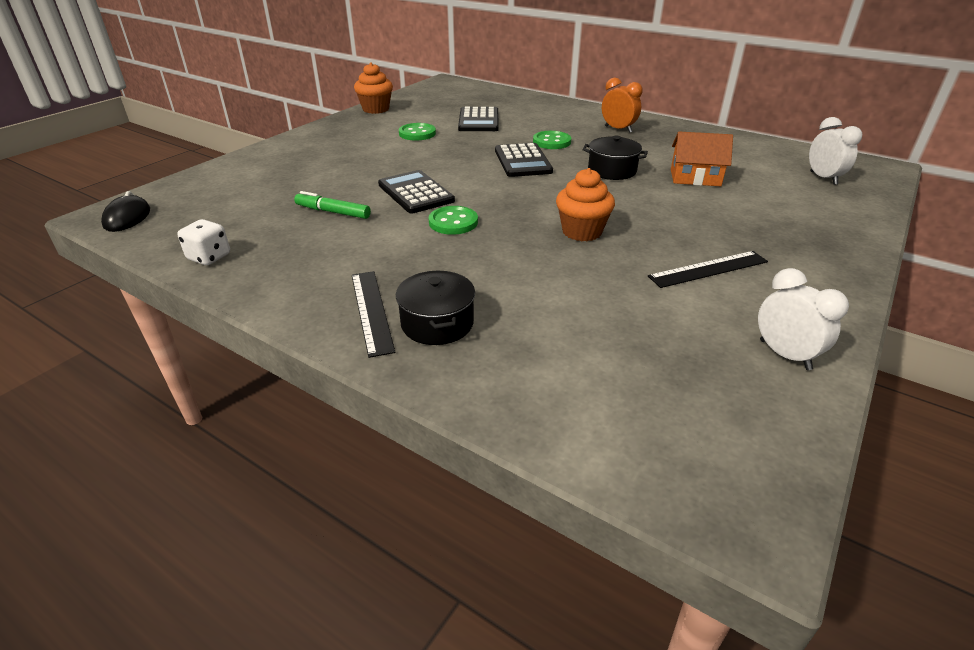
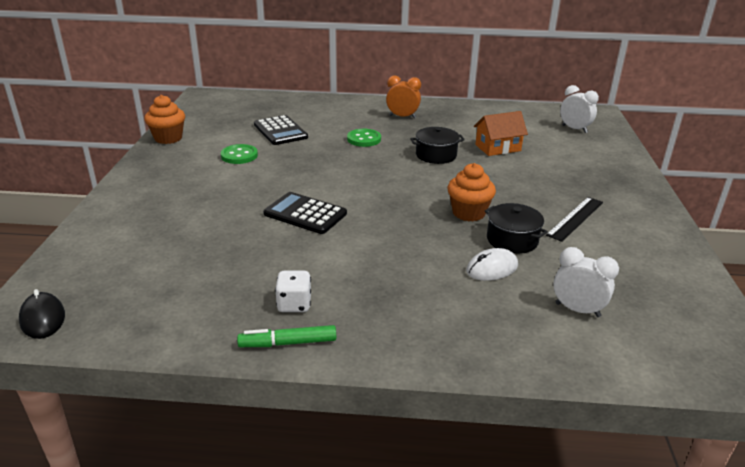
camera: 30 degrees left, 5 degrees down
white dice [177,219,230,265] -> white dice moved to [275,271,311,312]
green marker [294,191,371,219] -> green marker moved to [237,325,336,347]
black ruler [352,271,395,358] -> none
black pot [396,271,475,345] -> black pot moved to [485,203,548,254]
green button [429,206,478,235] -> none
black calculator [495,143,553,177] -> none
white clock [758,268,849,370] -> white clock moved to [553,247,619,317]
none -> white mouse [466,248,518,281]

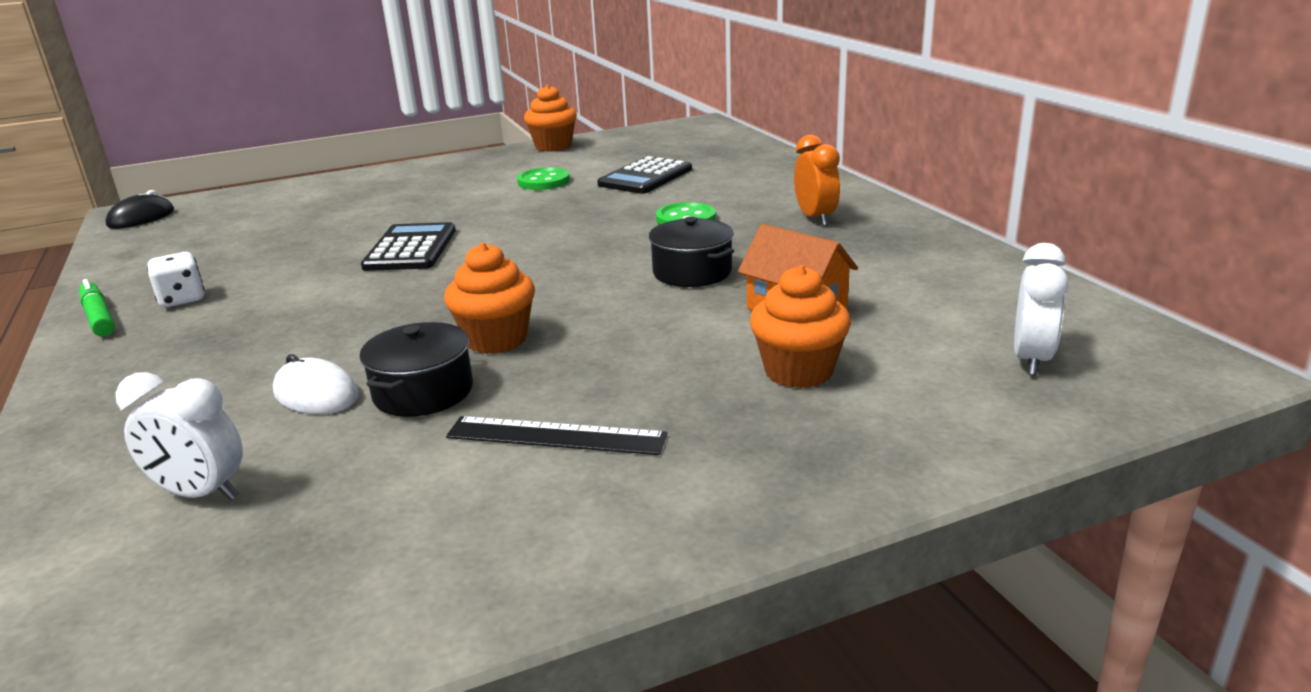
camera: 65 degrees right, 5 degrees down
white clock [553,247,619,317] -> white clock turned 105 degrees clockwise [116,372,243,500]
none -> orange cupcake [750,265,851,388]

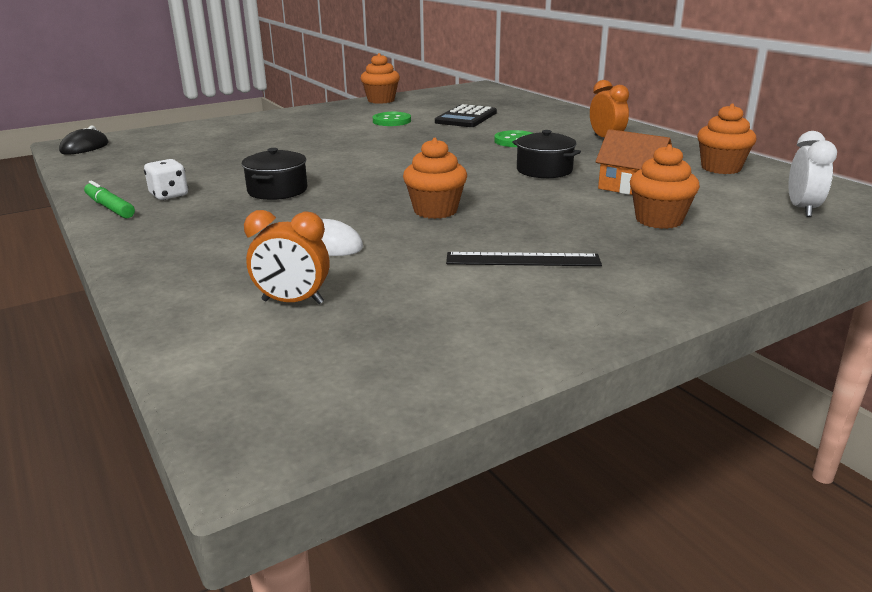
camera: 10 degrees left, 0 degrees up
white clock [116,372,243,500] -> orange clock [244,210,330,304]
black pot [360,322,473,417] -> black pot moved to [241,148,307,200]
black calculator [361,222,456,271] -> none
none -> orange cupcake [697,104,756,174]

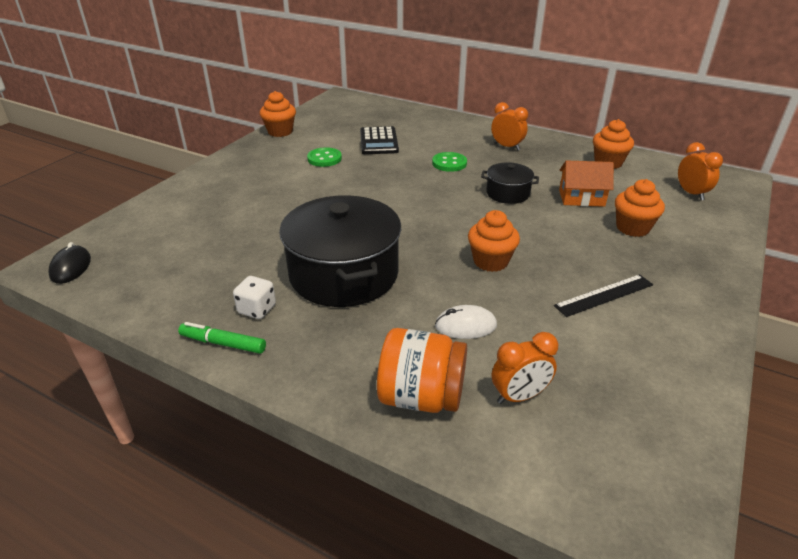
camera: 30 degrees left, 10 degrees up
black pot [241,148,307,200] -> black pot [279,195,401,307], size x2.06
white clock [788,131,837,217] -> orange clock [678,142,723,200]
none -> orange jar [377,328,467,413]

